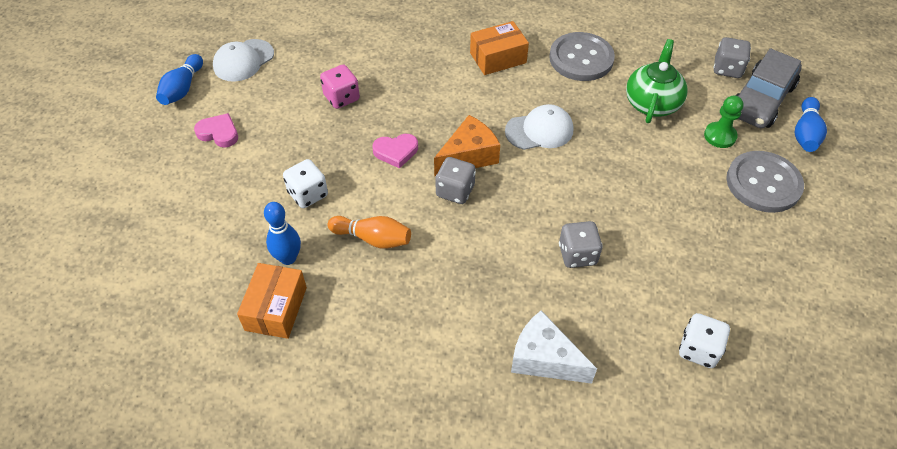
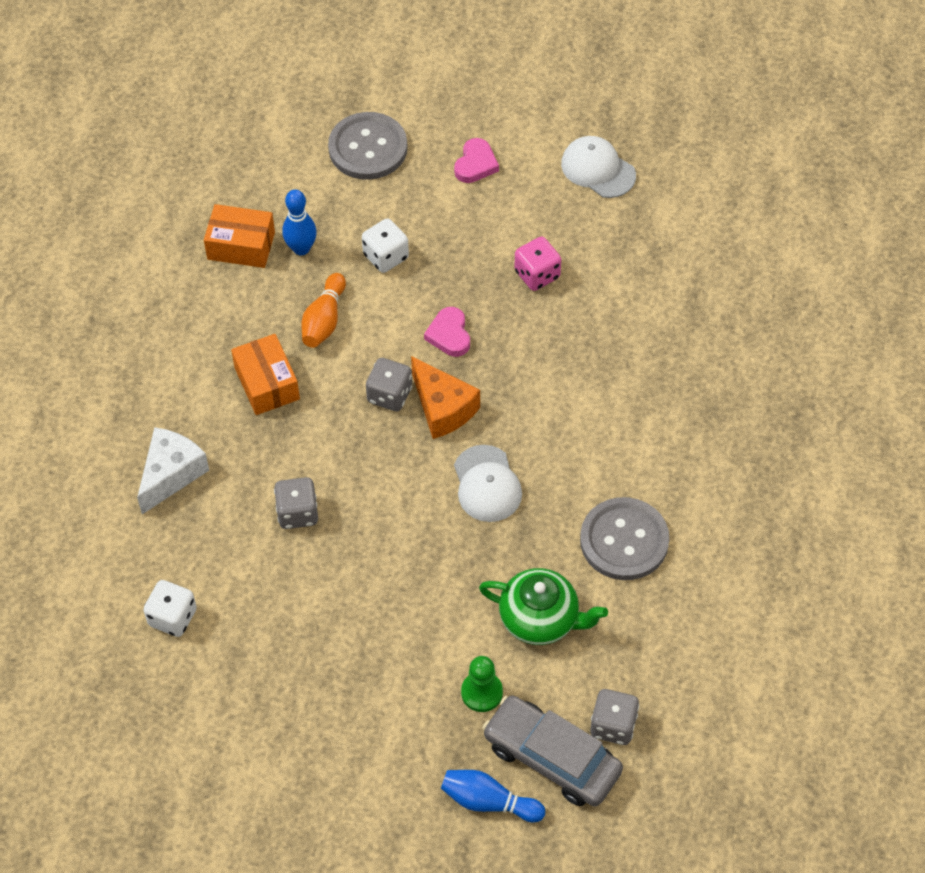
camera: 90 degrees right, 5 degrees up
blue bowling pin [156,54,203,105] -> none
orange box [470,21,529,75] -> orange box moved to [231,334,300,415]
grey button [726,151,804,213] -> grey button moved to [328,112,407,180]

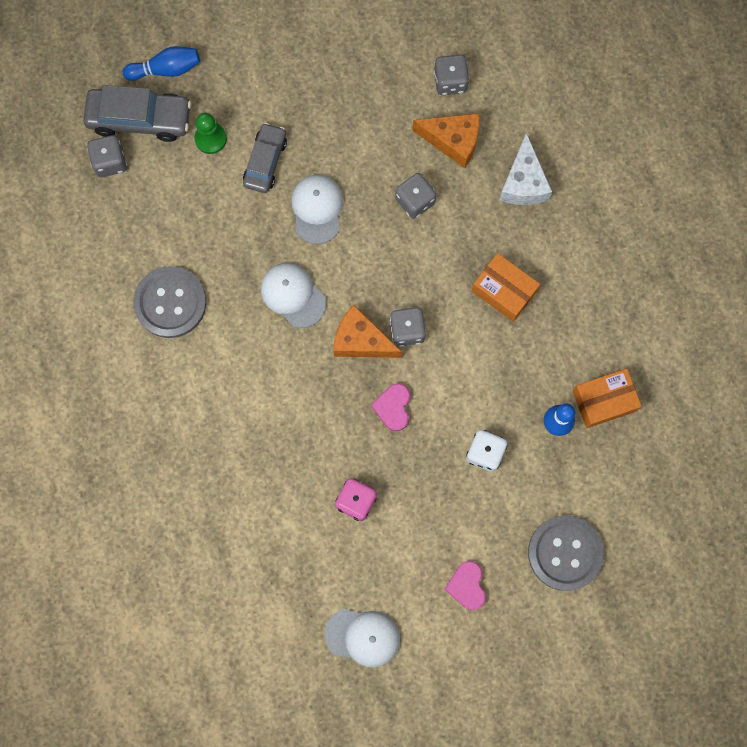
camera: 150 degrees right, 20 degrees up
white dice [143,580,197,637] -> grey dice [434,55,469,95]
orange bowling pin [302,273,346,348] -> none
pink heart [424,307,470,357] -> pink heart turned 135 degrees counterclockwise [371,383,410,431]
green teapot [479,568,608,645] -> none
none -> grey car [243,123,287,193]
none -> white cap [291,175,343,244]
none -> orange cheese [412,113,480,168]

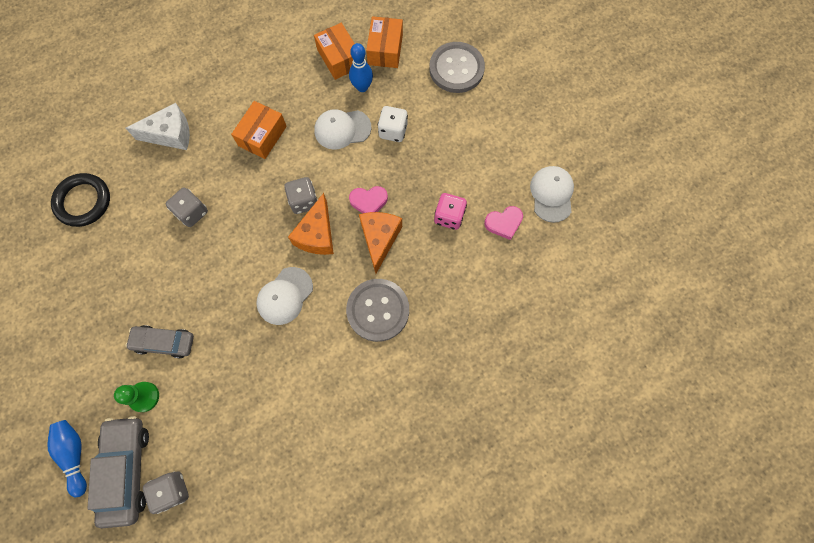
camera: 100 degrees left, 5 degrees down
grey button [133,266,206,338] -> grey button moved to [346,279,409,342]
white cap [291,175,343,244] -> white cap moved to [314,109,371,150]
orange cheese [412,113,480,168] -> orange cheese moved to [359,212,402,274]
grey dice [434,55,469,95] -> black ring [51,173,110,227]
pink heart [444,561,486,610] -> pink heart moved to [484,206,523,240]
none -> orange box [366,16,403,68]

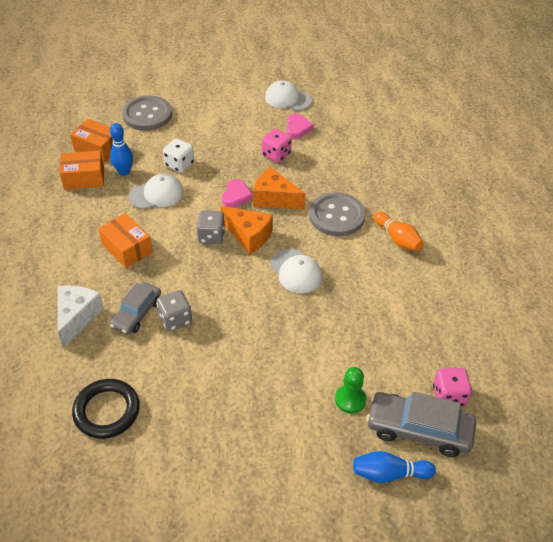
camera: 70 degrees left, 25 degrees down
grey car [125,325,194,358] -> grey car moved to [110,282,161,335]
grey dice [143,471,189,514] -> pink dice [433,368,472,407]
white cap [314,109,371,150] -> white cap turned 120 degrees counterclockwise [129,174,184,209]
none -> orange bowling pin [374,212,424,251]

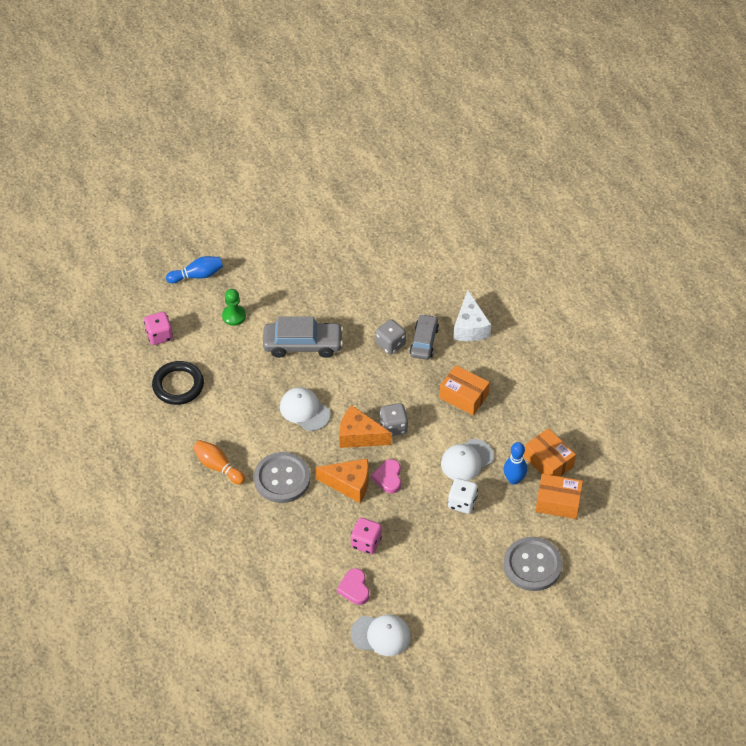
camera: 165 degrees right, 5 degrees up
orange box [60,150,104,190] -> orange box turned 75 degrees clockwise [524,428,576,477]
black ring [72,379,140,439] -> black ring moved to [152,361,204,405]
grey car [366,392,476,457] -> grey car moved to [263,316,343,358]

